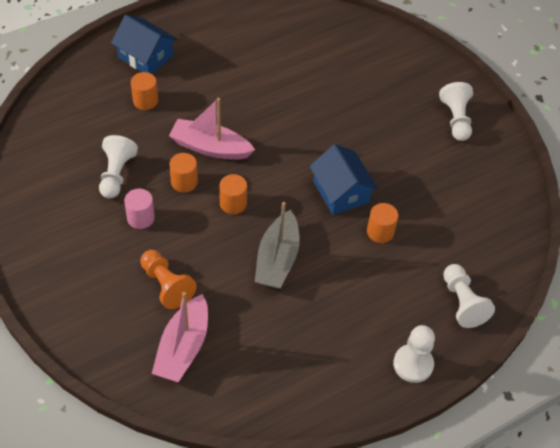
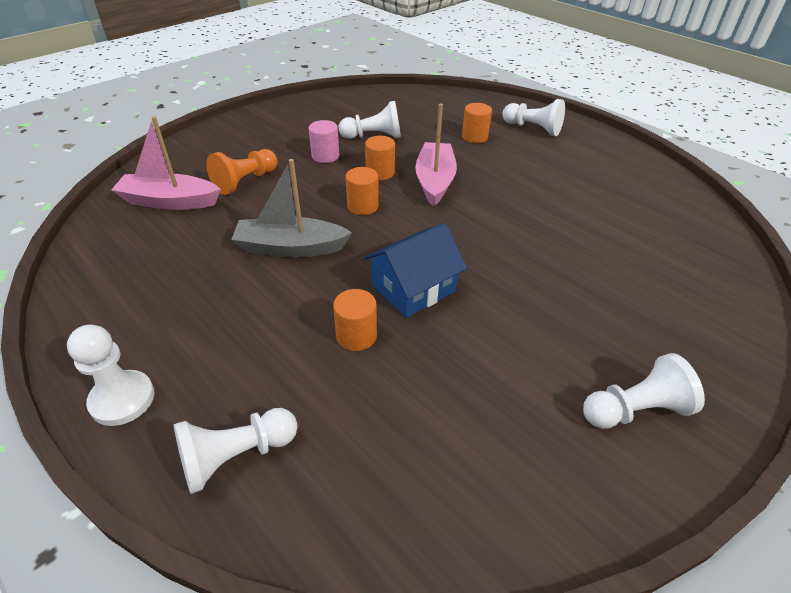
camera: 80 degrees right, 10 degrees down
blue house [111,15,177,74] -> white pawn [502,99,565,136]

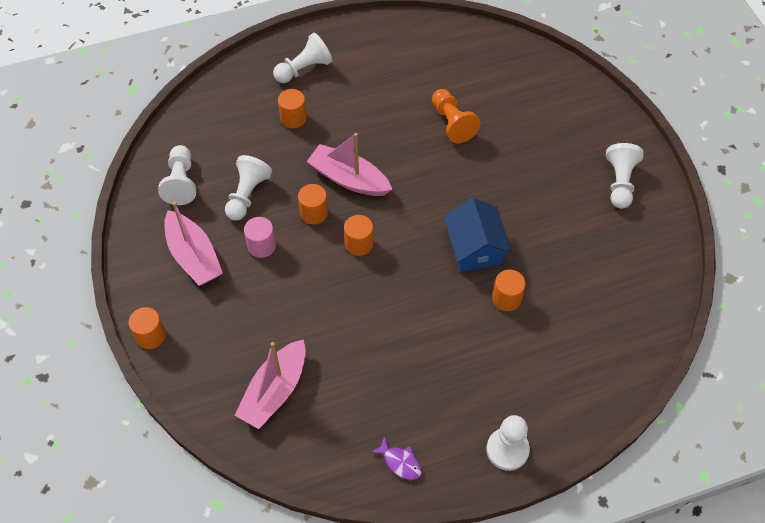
camera: 65 degrees left, 15 degrees up
white pawn [174,408,298,494] -> white pawn moved to [158,145,196,205]
orange pawn [206,149,278,195] -> orange pawn moved to [432,89,480,143]
grey boat [231,159,352,257] -> none
none -> orange cylinder [128,307,166,349]
none -> pink boat [164,202,223,286]
none -> purple fish [370,435,422,480]

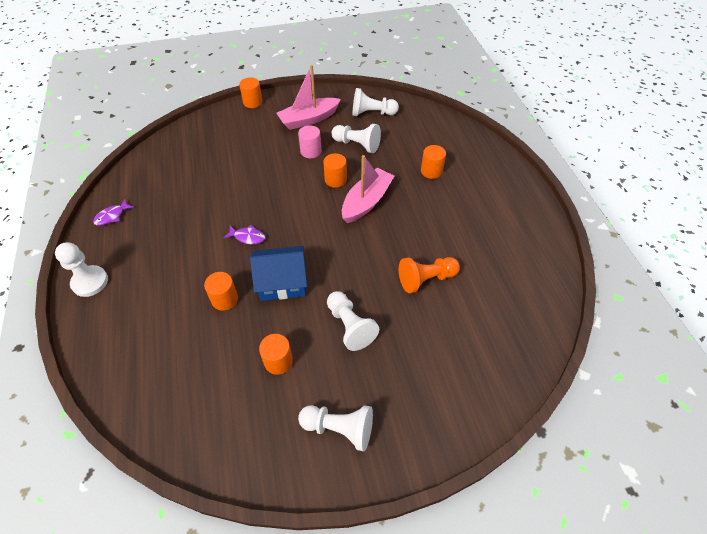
camera: 95 degrees right, 5 degrees down
pink boat [234,339,306,429] -> none
white pawn [273,33,332,83] -> white pawn moved to [327,291,379,351]
orange cylinder [344,215,373,256] -> orange cylinder moved to [259,334,293,375]
none -> purple fish [223,225,265,244]

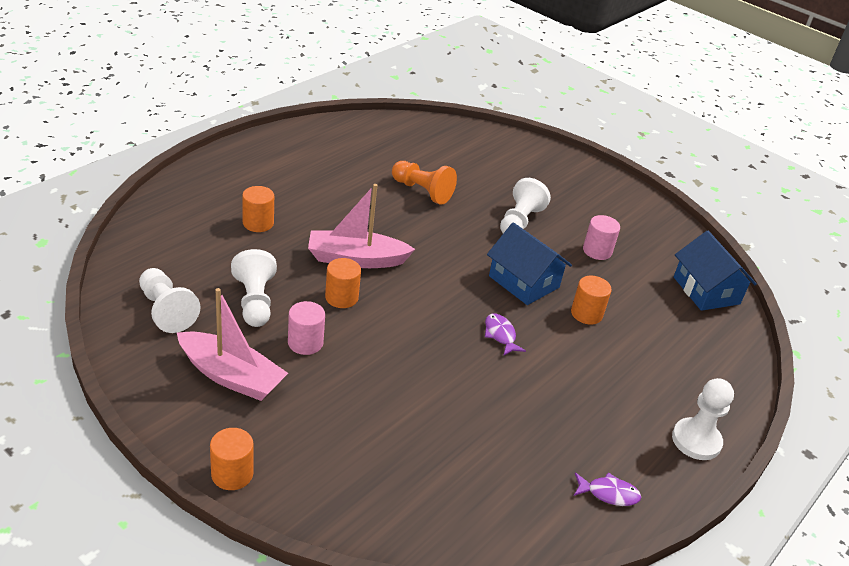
camera: 130 degrees left, 15 degrees down
orange cylinder [259,334,293,375] -> pink cylinder [583,215,620,260]
white pawn [298,405,373,451] -> none
none -> blue house [674,231,757,311]

